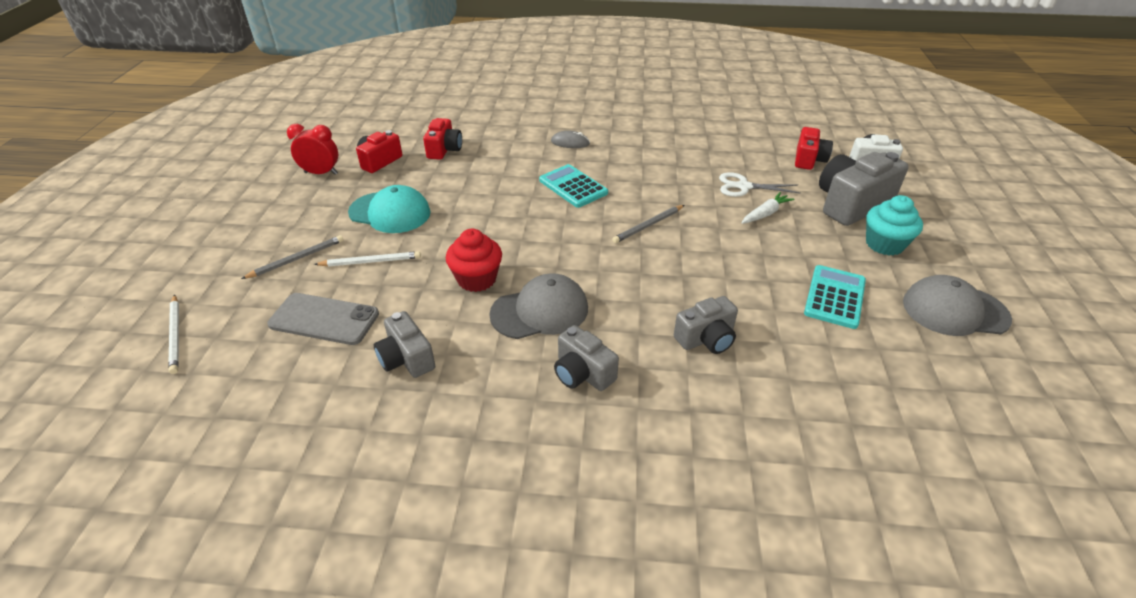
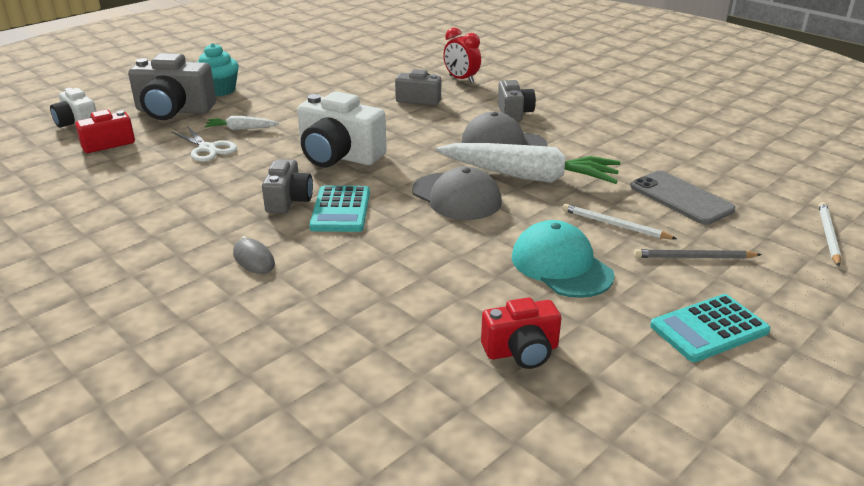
camera: 140 degrees left, 10 degrees down
red clock [287,124,338,175] -> red clock moved to [443,28,481,83]
grey camera [374,311,435,378] -> grey camera moved to [262,159,313,213]
red camera [423,118,462,160] -> none
red cupcake [446,229,502,292] -> white carrot [436,143,620,184]
grey pencil [612,205,684,243] -> white camera [297,91,387,167]
turquoise calculator [804,265,866,329] -> turquoise calculator moved to [650,294,771,362]
grey cap [903,275,1012,336] -> grey cap moved to [412,166,502,220]

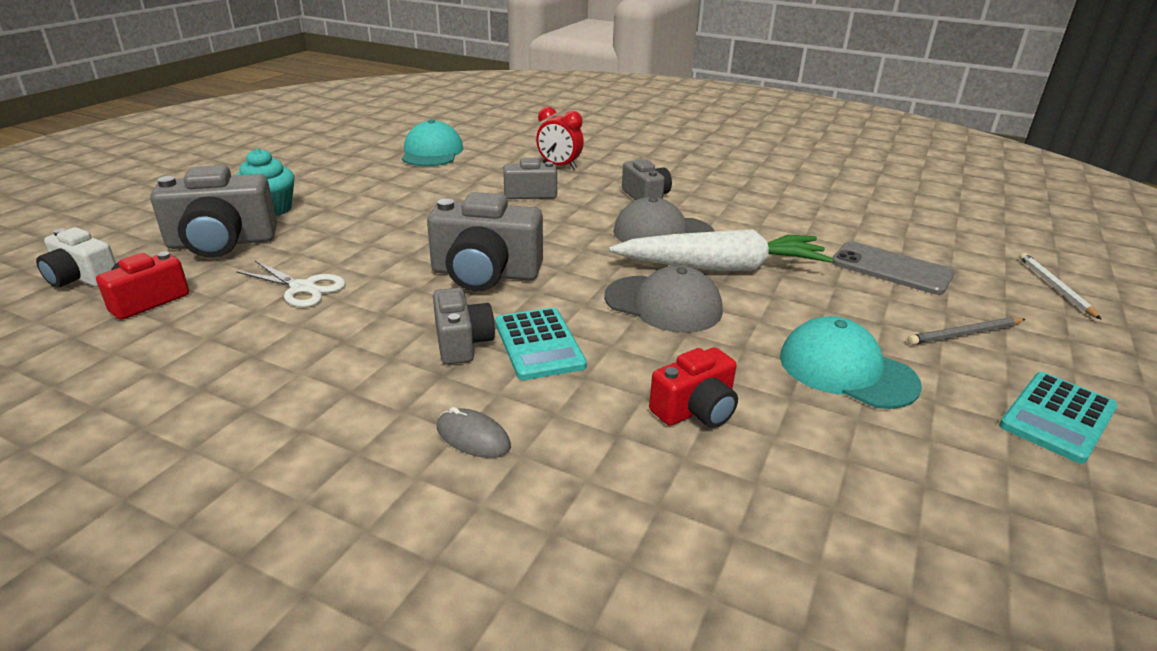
camera: 20 degrees left, 0 degrees up
white carrot [205,116,279,130] -> none
white camera [297,91,387,167] -> grey camera [427,192,543,291]
red camera [481,297,561,369] -> red camera moved to [649,347,738,428]
white pencil [562,204,677,239] -> none
none -> turquoise cap [402,119,463,166]

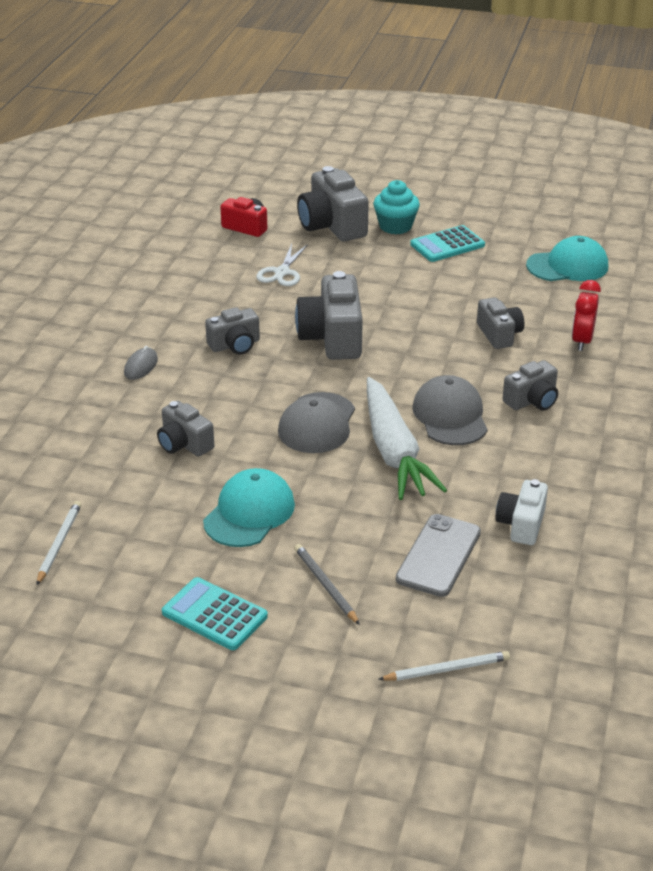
camera: 80 degrees right, 5 degrees up
white camera [36,227,116,288] -> white camera moved to [495,479,548,545]
turquoise calculator [495,308,587,380] -> turquoise calculator moved to [410,225,485,262]
red camera [649,347,738,428] -> grey camera [157,401,214,457]
none -> white pencil [37,501,81,585]

